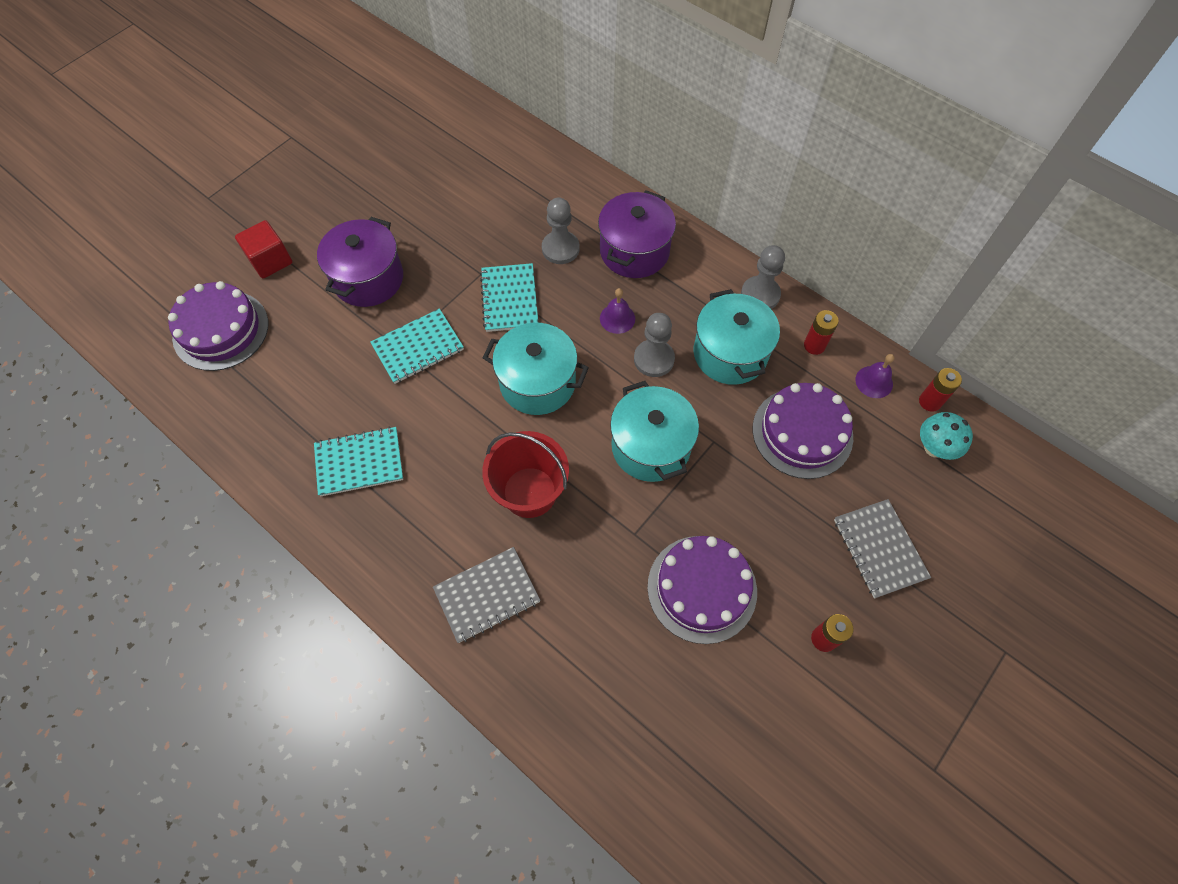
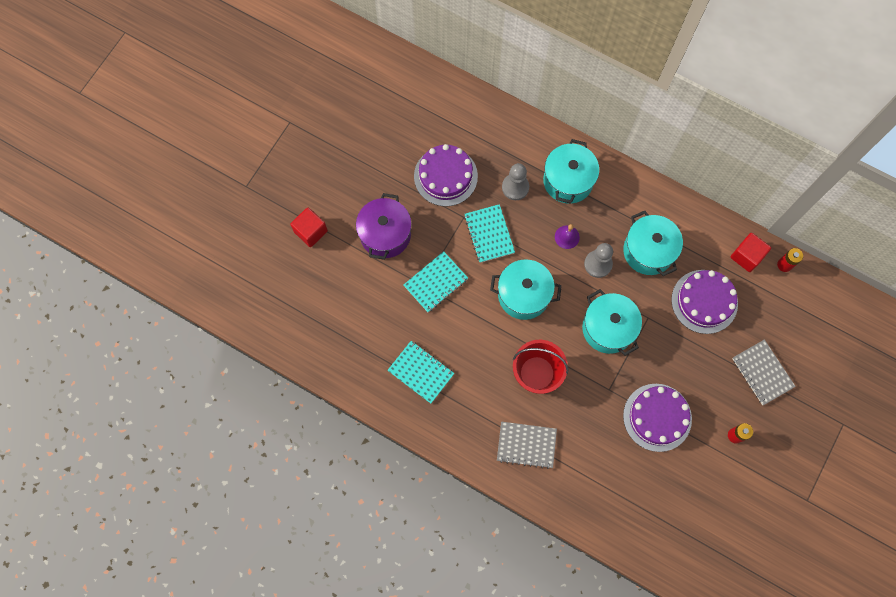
camera: 10 degrees left, 10 degrees up
purple cake [168,281,268,371] -> purple cake moved to [414,144,478,206]
turquoise notebook [314,427,403,497] -> turquoise notebook turned 60 degrees clockwise [387,341,454,404]
grey notebook [433,547,540,643] -> grey notebook turned 45 degrees clockwise [497,422,557,469]
purple pot [598,190,676,278] -> turquoise pot [543,139,599,204]
grey pawn [741,245,785,309] -> none
red battery [804,310,839,355] -> none
purple bell [856,354,895,398] -> red cube [730,233,771,272]
turquoise mushroom [920,412,973,460] -> none

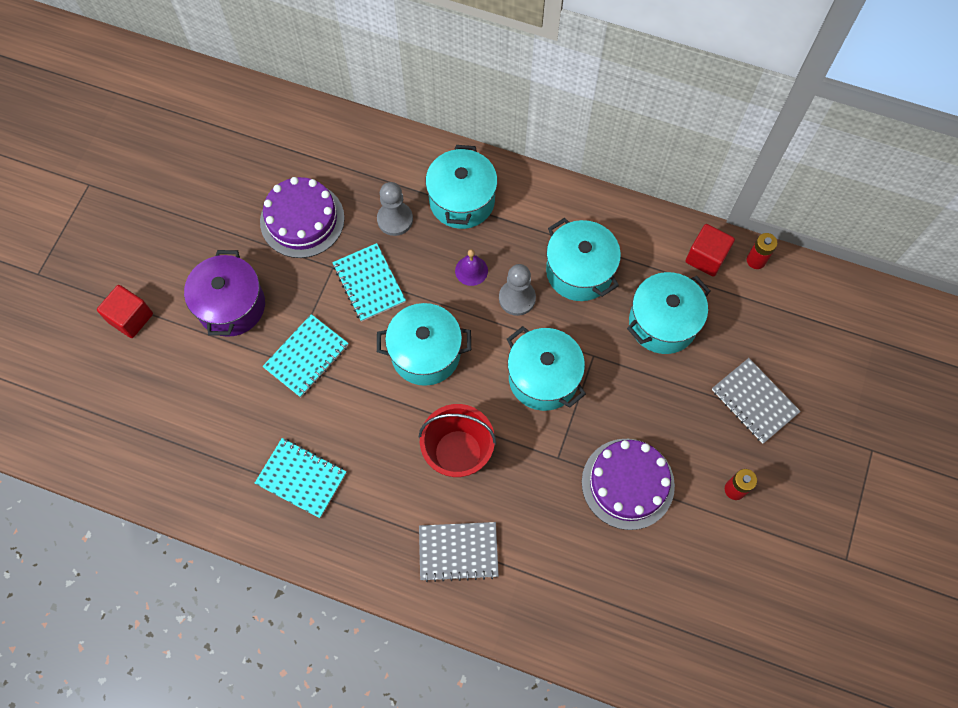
camera: 10 degrees left, 5 degrees down
purple cake [671,270,738,334] -> turquoise pot [627,272,711,354]

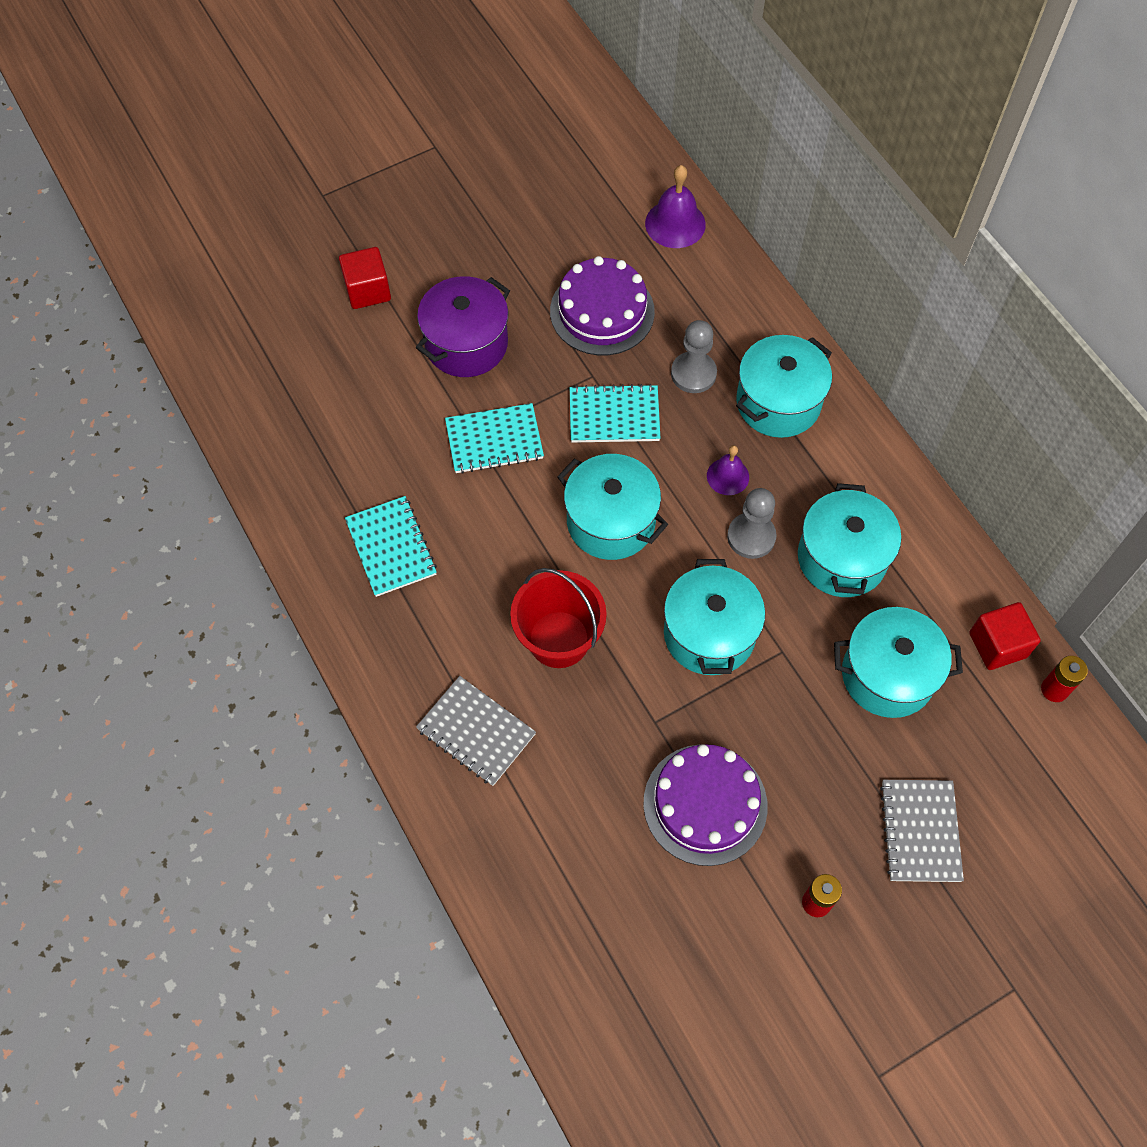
camera: 40 degrees right, 5 degrees down
turquoise notebook [332,243,406,322] -> turquoise notebook turned 75 degrees clockwise [570,384,661,443]
none -> purple bell [645,165,706,248]

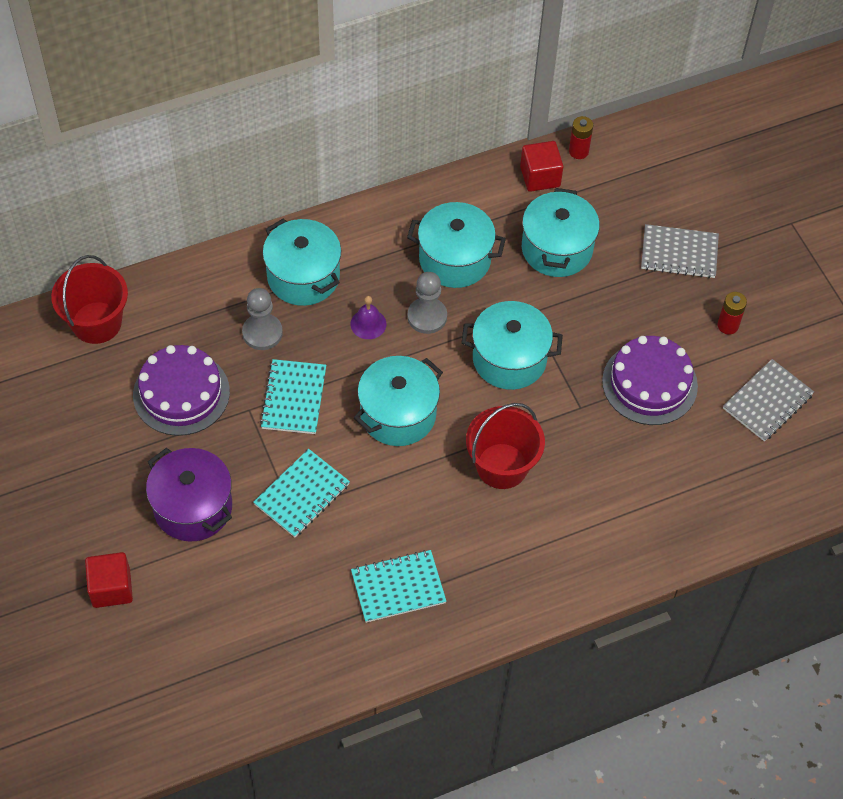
camera: 85 degrees left, 5 degrees down
grey notebook [416,676,536,786] -> grey notebook moved to [723,359,814,442]
turquoise notebook [445,403,544,474] -> turquoise notebook turned 45 degrees clockwise [253,449,350,537]
purple bell [645,165,706,248] -> red bucket [51,255,128,344]

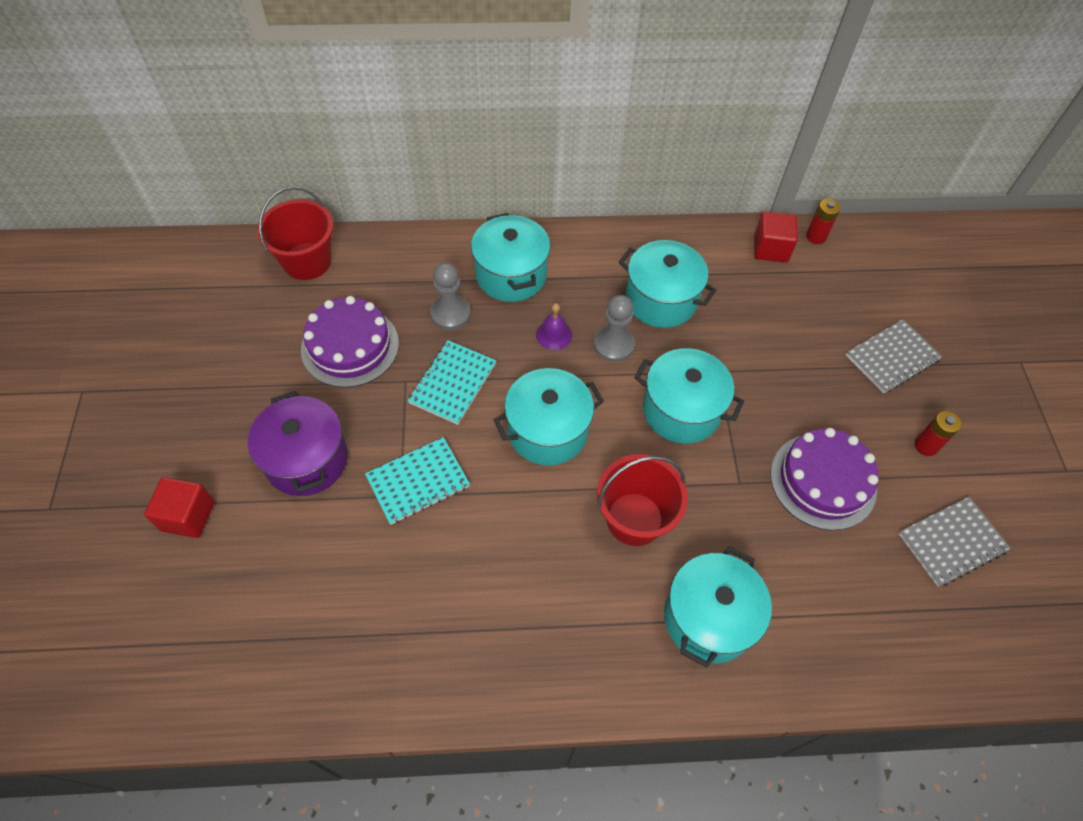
camera: 20 degrees right, 0 degrees up
turquoise notebook [351,550,446,623] -> none
turquoise pot [522,188,600,277] -> turquoise pot moved to [664,546,772,668]
grey notebook [641,224,719,278] -> grey notebook turned 60 degrees counterclockwise [846,319,942,394]

